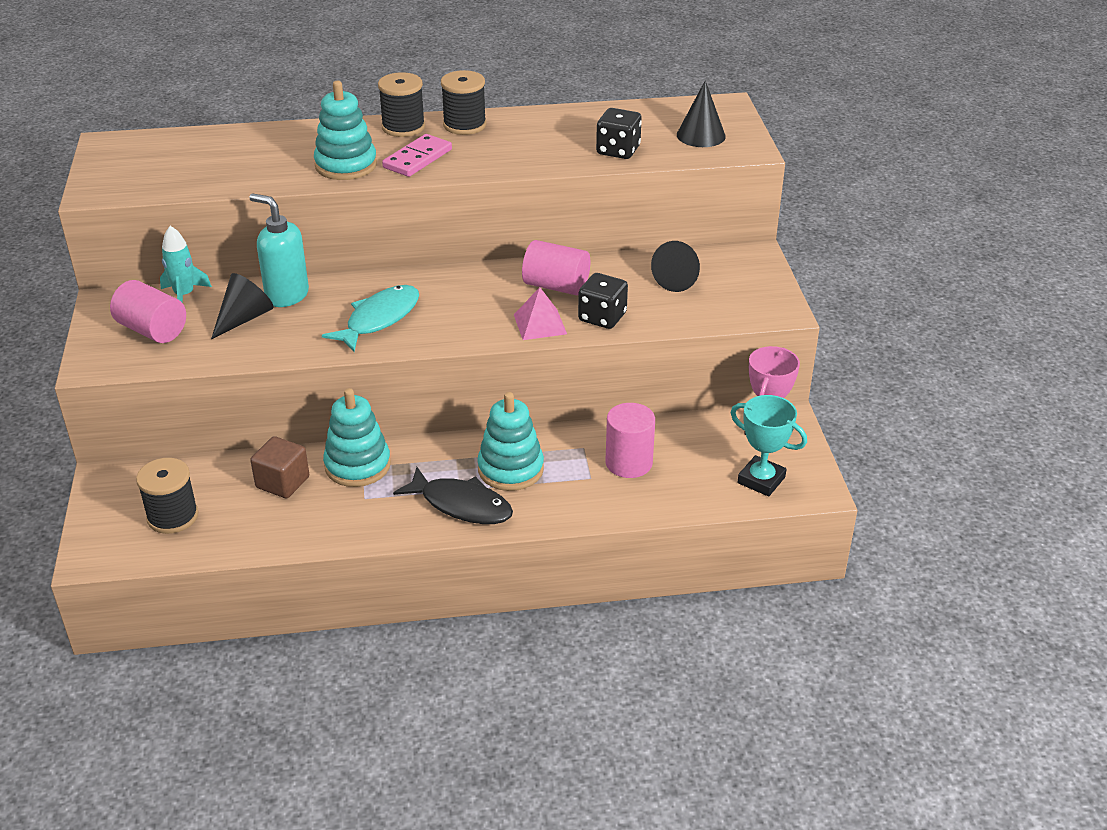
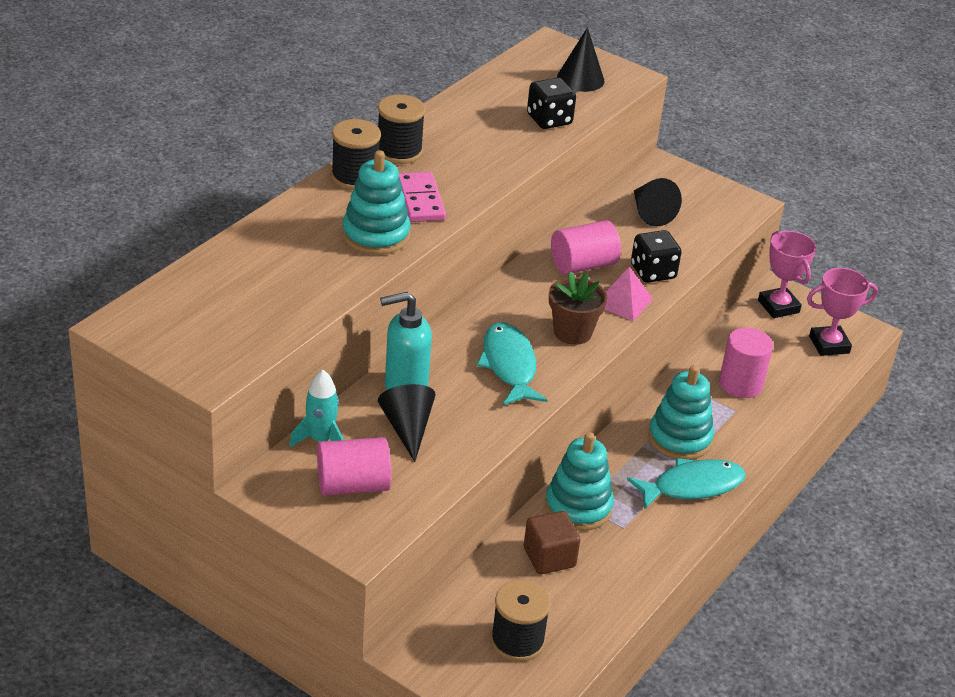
camera: 50 degrees left, 0 degrees up
black fish [393,467,513,524] -> turquoise fish [627,458,746,510]
turquoise trophy [730,395,807,497] -> pink trophy [807,268,878,356]
none -> brown flower pot [549,271,607,345]

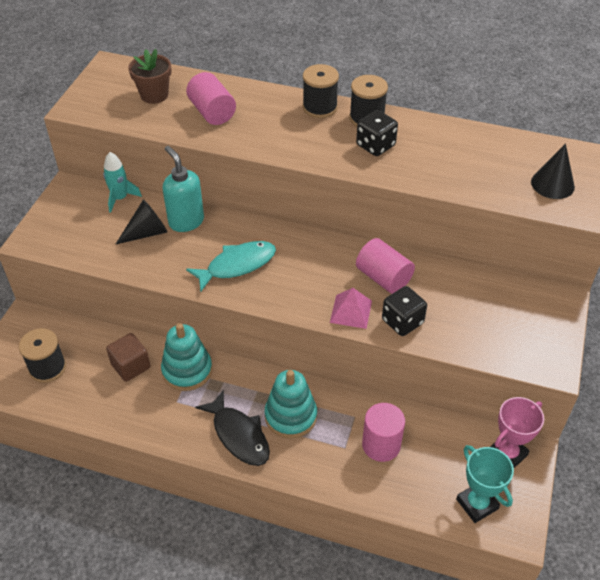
camera: 75 degrees right, 10 degrees up
pink cylinder [317,437,391,496] -> pink cylinder moved to [186,72,236,125]
turquoise stacking toy [342,150,411,255] -> none
pink domino [399,172,446,222] -> none
black dice [527,78,576,129] -> black dice moved to [356,110,398,156]
brown flower pot [549,271,607,345] -> brown flower pot moved to [128,49,172,104]
turquoise fish [627,458,746,510] -> black fish [195,389,270,466]
black cone [634,178,682,227] -> none
pink trophy [807,268,878,356] -> turquoise trophy [456,445,514,523]

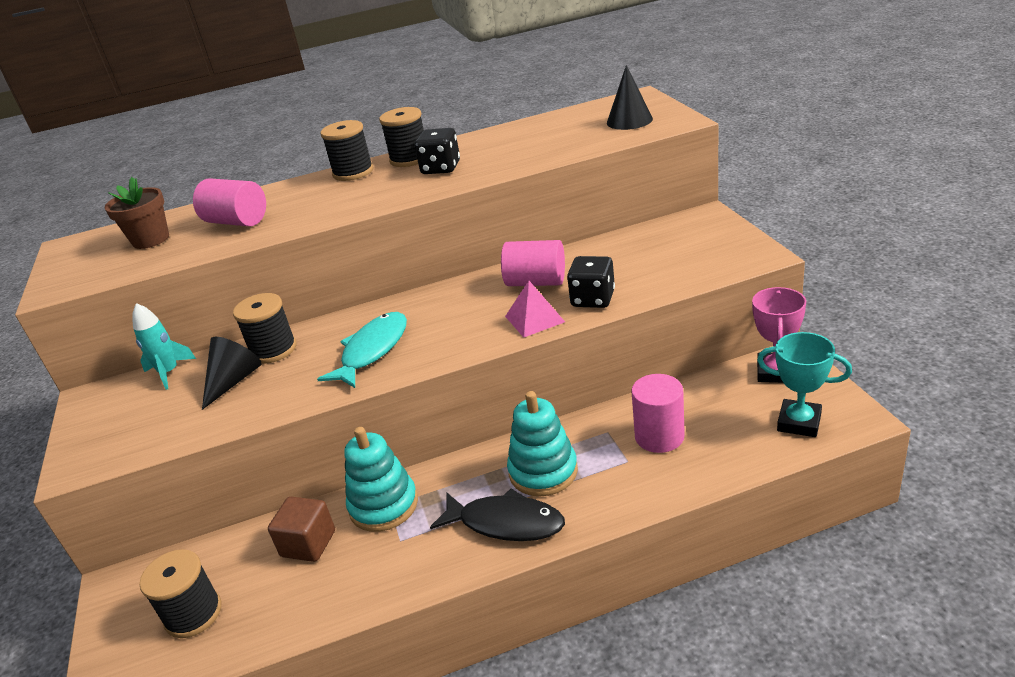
camera: 30 degrees left, 15 degrees down
turquoise soap dispenser [163,146,204,232] -> black spool [233,293,296,364]

